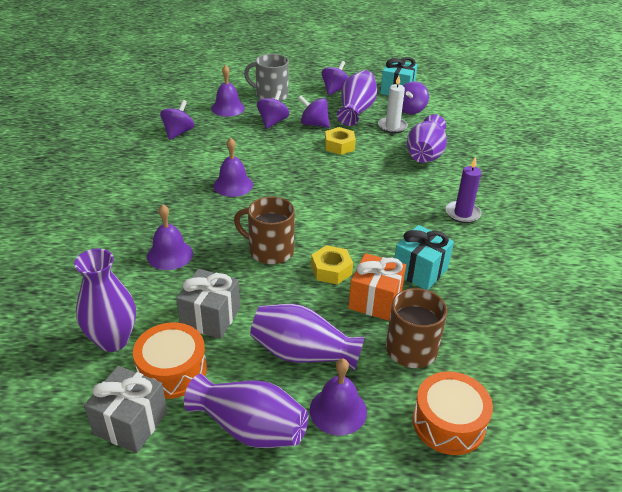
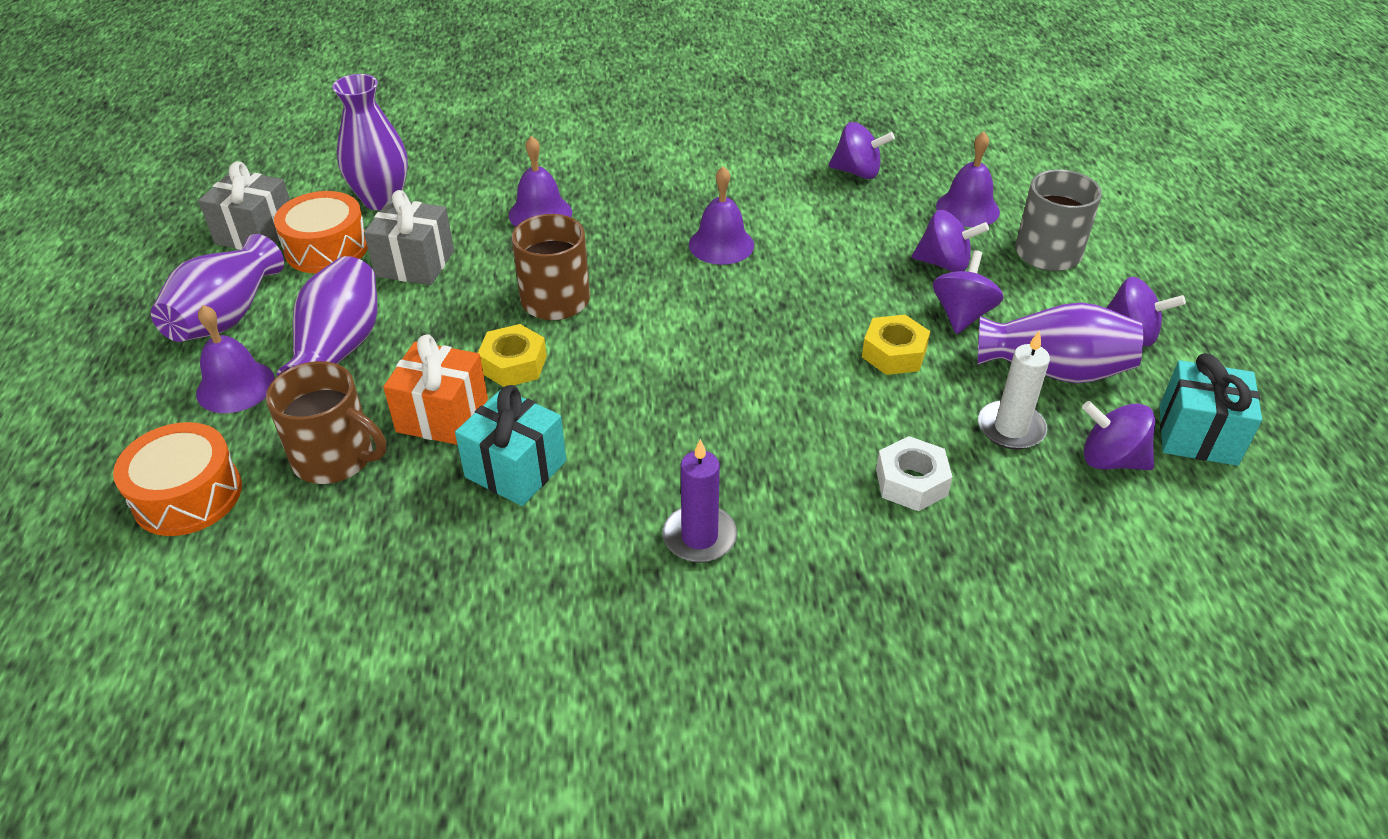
camera: 85 degrees right, 5 degrees up
purple vase [407,114,447,163] -> white nut [876,436,953,511]

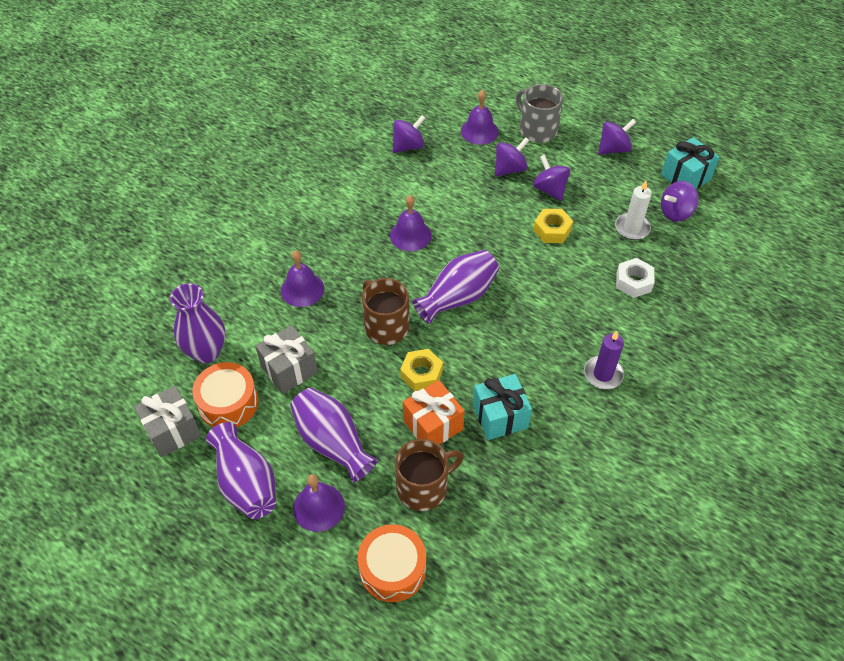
camera: 50 degrees left, 10 degrees up
purple vase [978,302,1143,383] -> purple vase moved to [412,250,499,324]

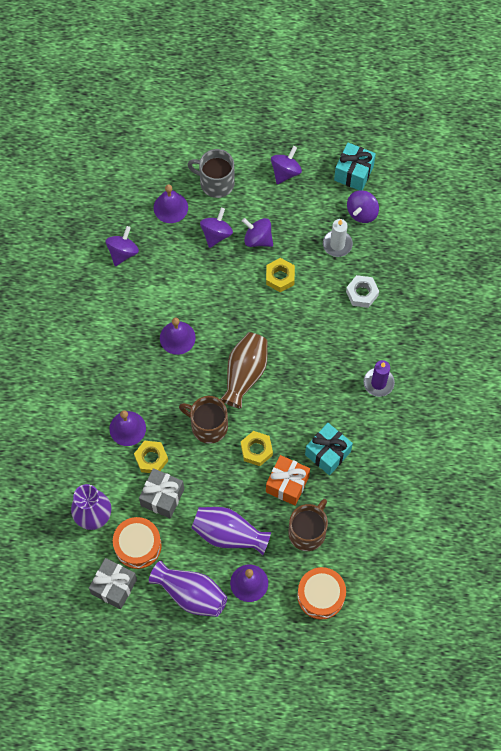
camera: 30 degrees left, 15 degrees up
purple vase [412,250,499,324] -> brown vase [220,332,268,409]
none -> yellow nut [134,441,168,473]

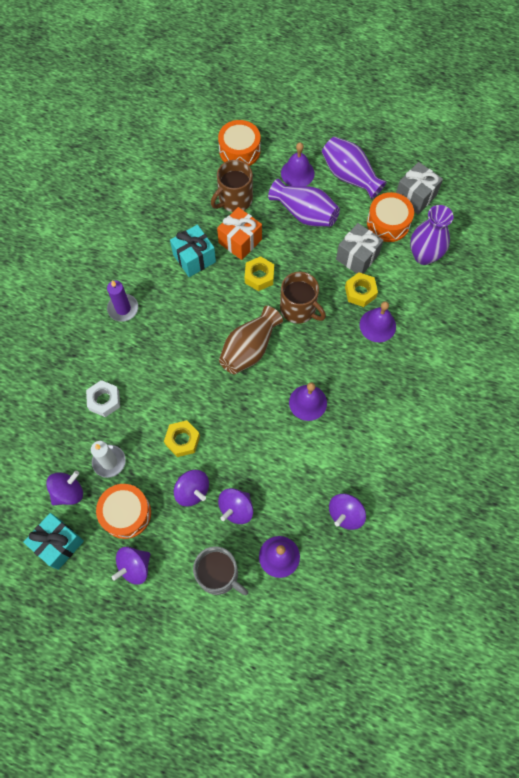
camera: 165 degrees left, 0 degrees up
none -> orange drum [96,484,151,539]

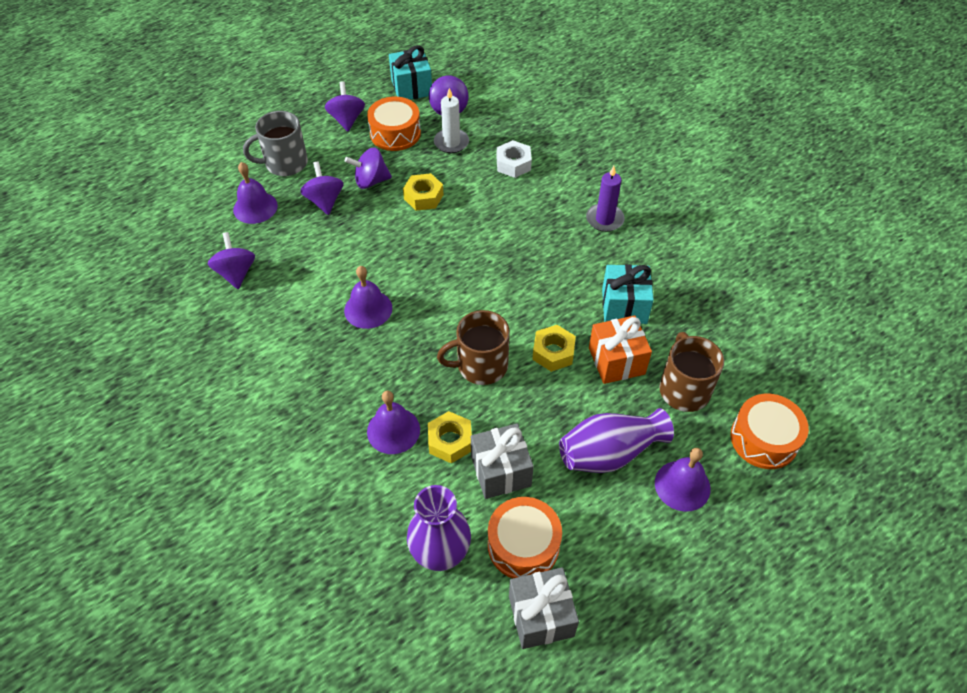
camera: 125 degrees right, 15 degrees down
brown vase [219,306,283,374] -> none
purple vase [322,136,387,199] -> none

